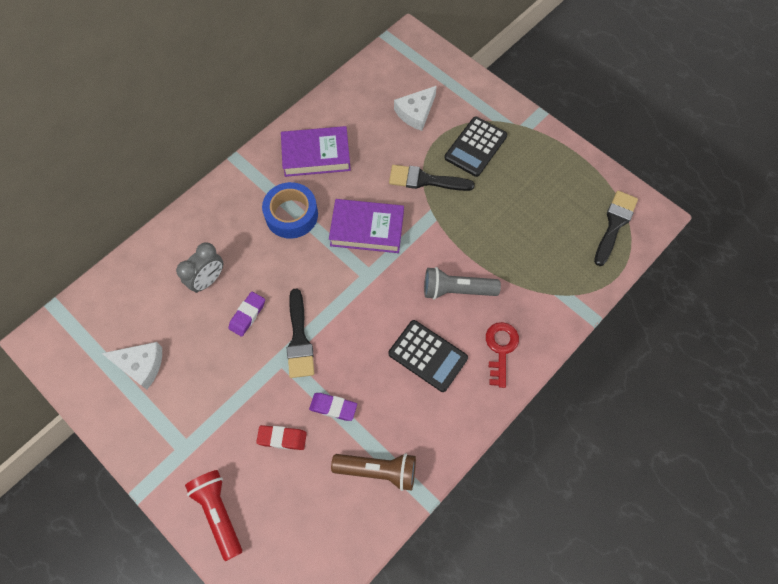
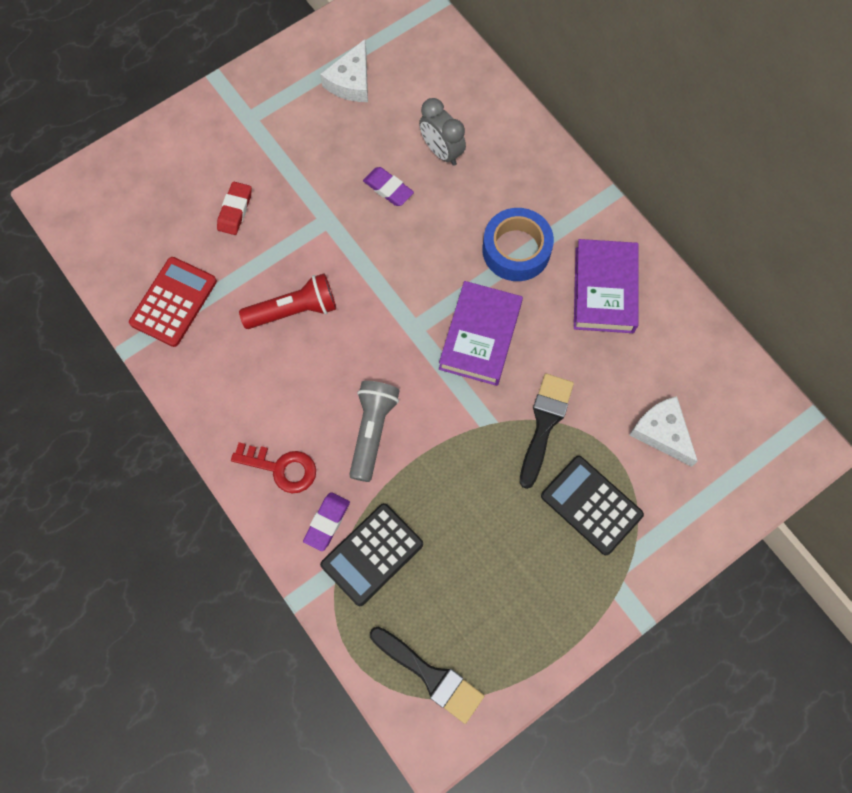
camera: 100 degrees right, 5 degrees up
red flashlight [185,470,242,561] -> red flashlight moved to [239,273,336,329]
black brush [287,288,314,378] -> none
purple eraser [309,393,357,421] -> purple eraser moved to [303,492,350,551]
brown flashlight [331,453,416,491] -> red calculator [129,257,217,347]
black calculator [388,320,468,392] -> black calculator moved to [320,503,423,606]

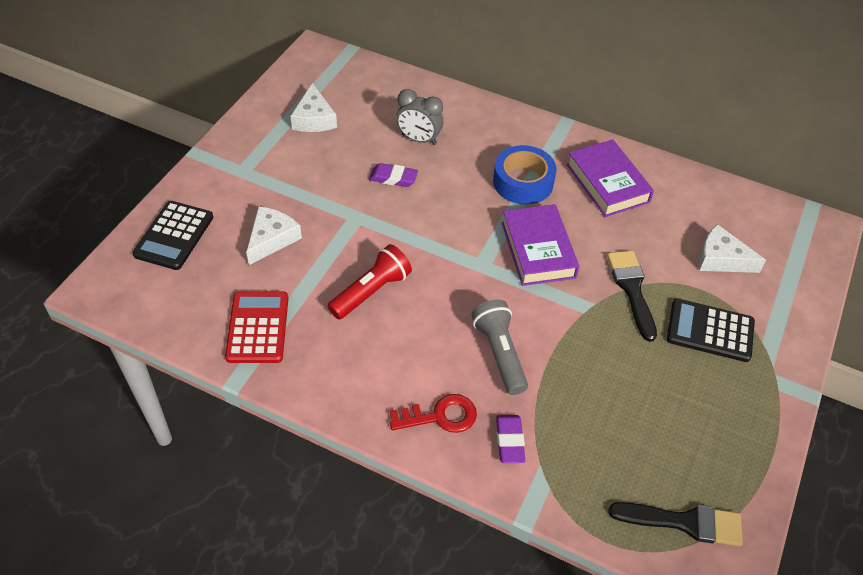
camera: 30 degrees left, 20 degrees down
red eraser [217,182,252,235] -> white cheese [246,206,302,265]
black calculator [320,503,423,606] -> black calculator moved to [132,201,213,270]

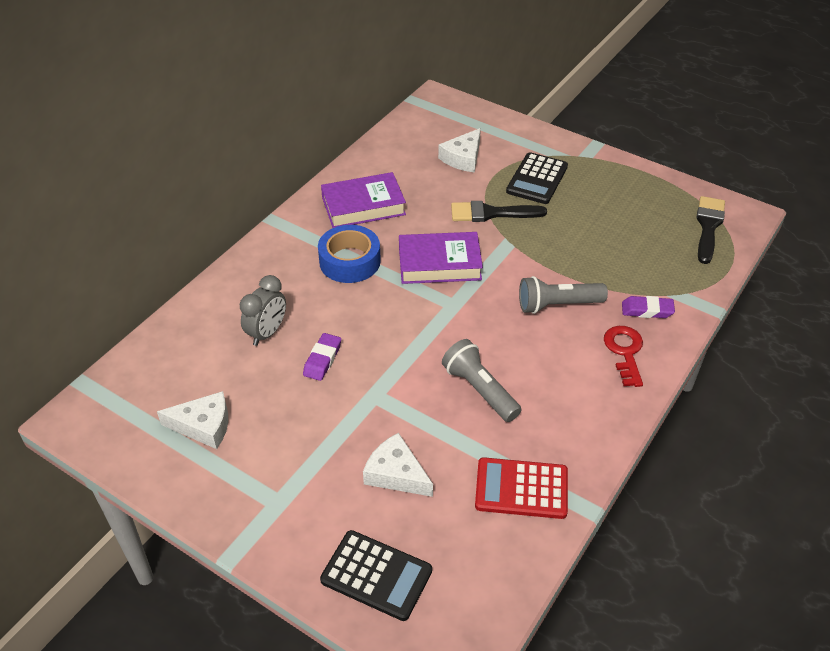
camera: 80 degrees left, 5 degrees down
red flashlight [327,244,412,319] -> grey flashlight [442,339,522,422]

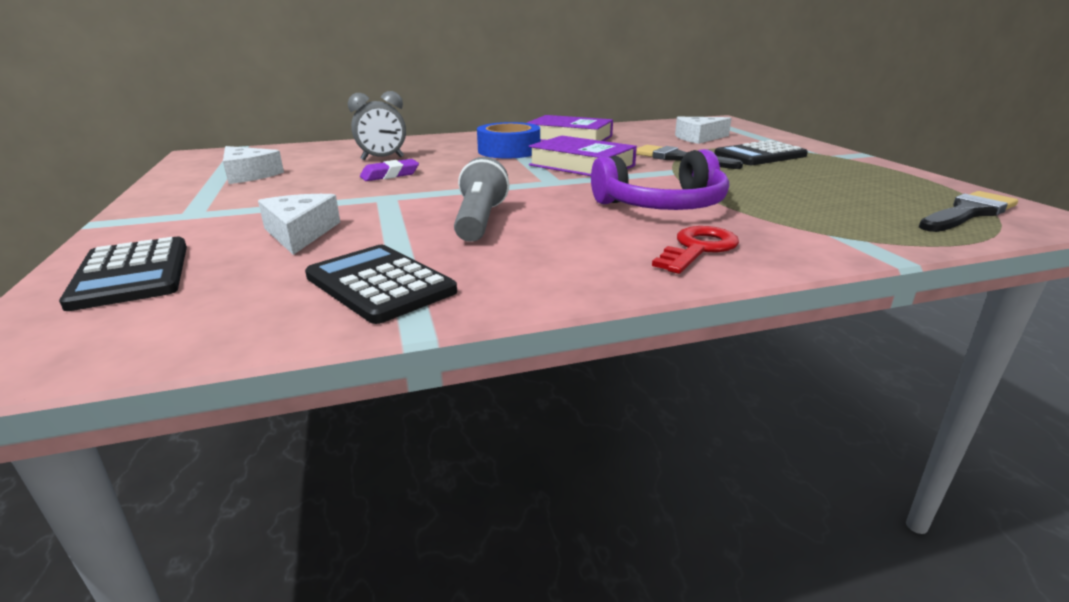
camera: 40 degrees right, 20 degrees down
red calculator [475,457,568,519] -> black calculator [305,245,457,324]
grey flashlight [519,276,608,314] -> purple headphones [591,149,729,210]
purple eraser [622,296,675,318] -> none

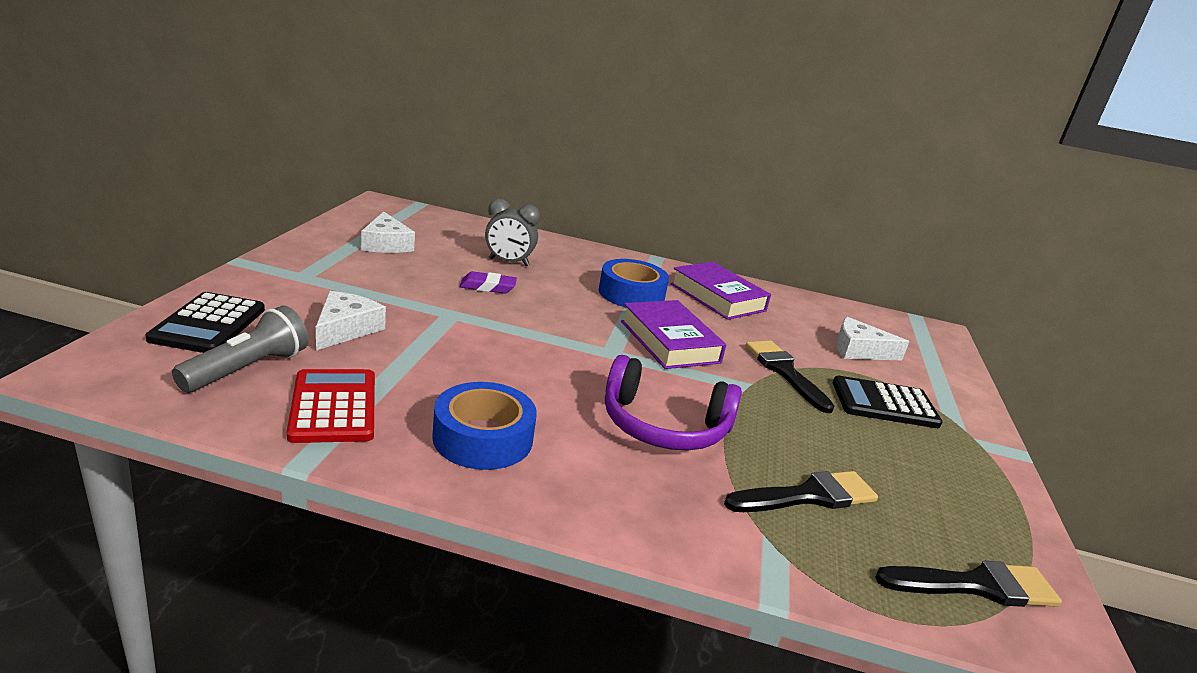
camera: 25 degrees right, 0 degrees up
black calculator [305,245,457,324] -> red calculator [287,369,375,443]
grey flashlight [454,157,509,242] -> grey flashlight moved to [172,306,308,393]
red key [652,226,739,274] -> none
none -> blue tape [432,382,537,470]
none -> black brush [724,471,878,512]

